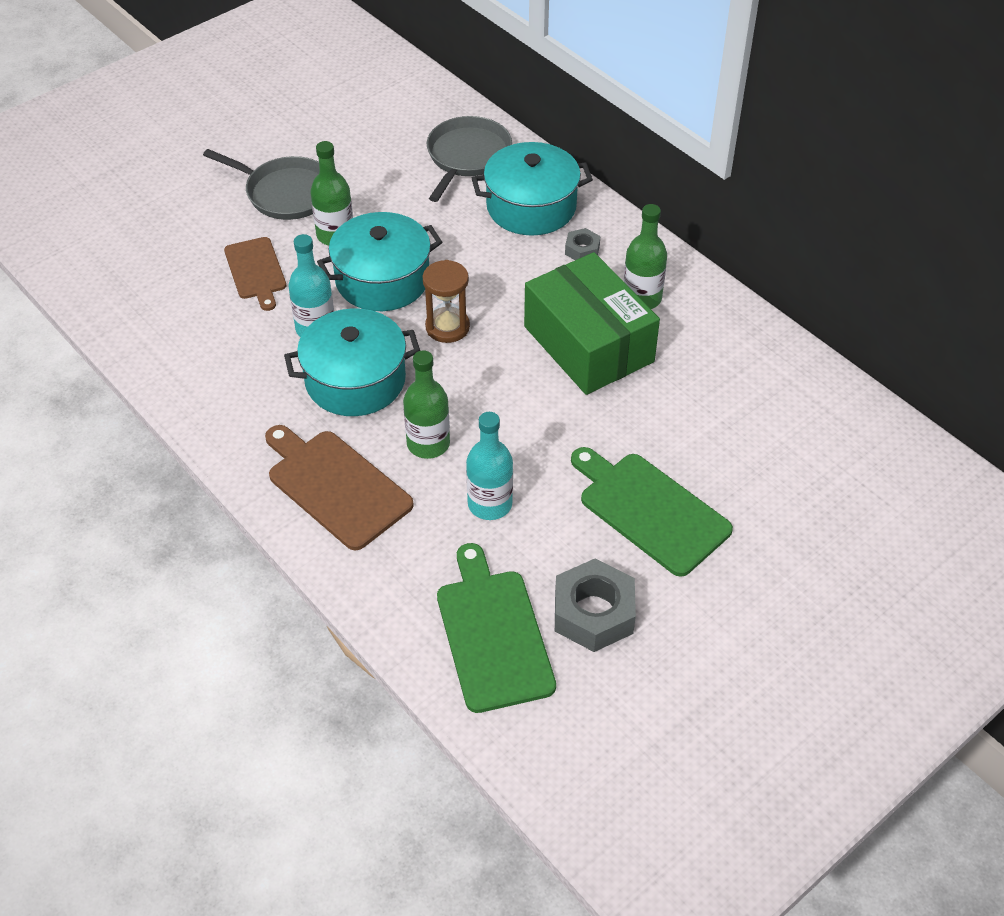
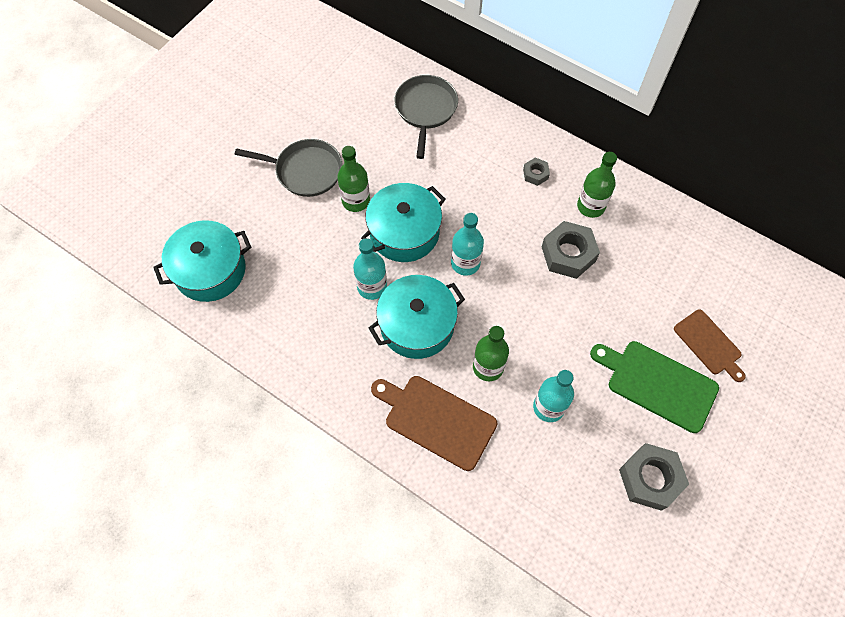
camera: 15 degrees left, 15 degrees up
brown cutting board [224,237,286,311] -> brown cutting board moved to [674,309,746,382]
brown hourglass [422,260,470,343] -> turquoise bottle [451,213,484,276]
green cutting board [437,543,556,713] -> none
turquoise pot [472,142,593,236] -> turquoise pot moved to [153,220,251,302]
green box [524,252,660,395] -> grey nut [542,221,600,279]

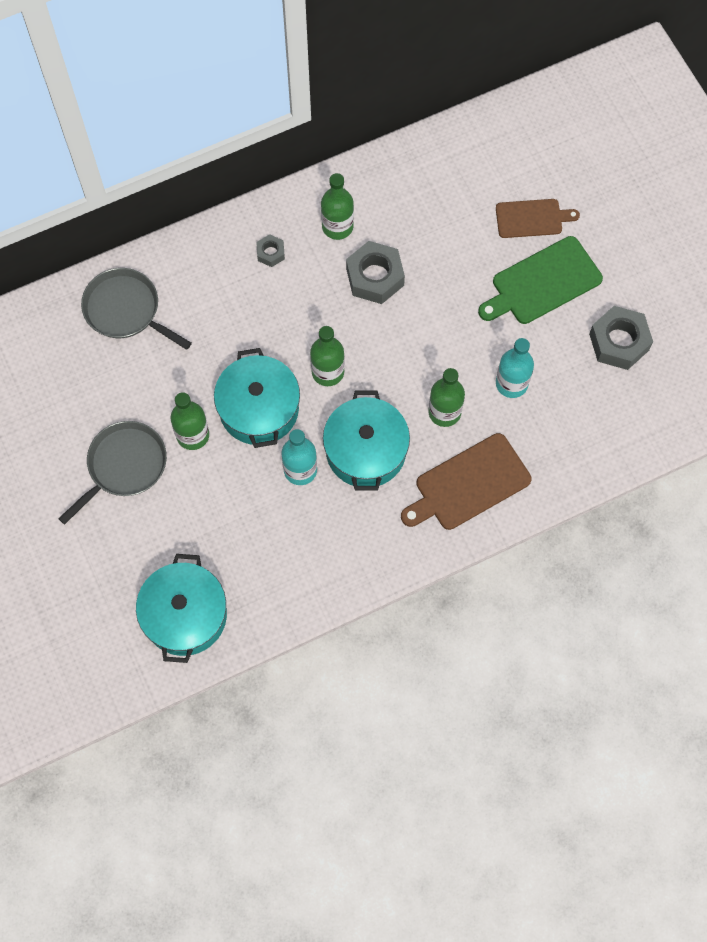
camera: 60 degrees left, 5 degrees up
turquoise bottle [451,213,484,276] -> green bottle [310,326,345,386]

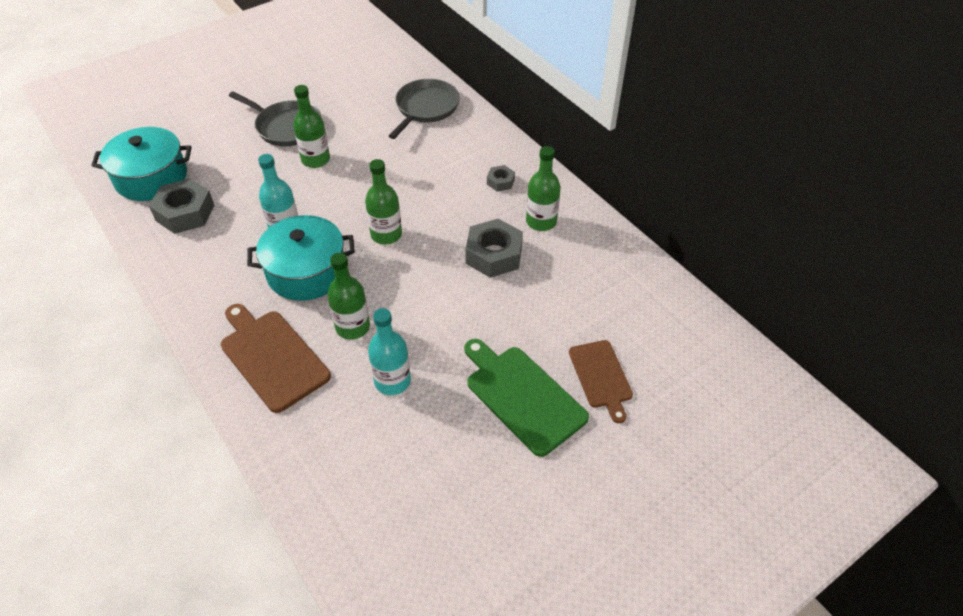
camera: 80 degrees right, 20 degrees down
turquoise pot [214,348,300,448] -> none
grey nut [589,306,653,370] -> grey nut moved to [149,178,215,234]

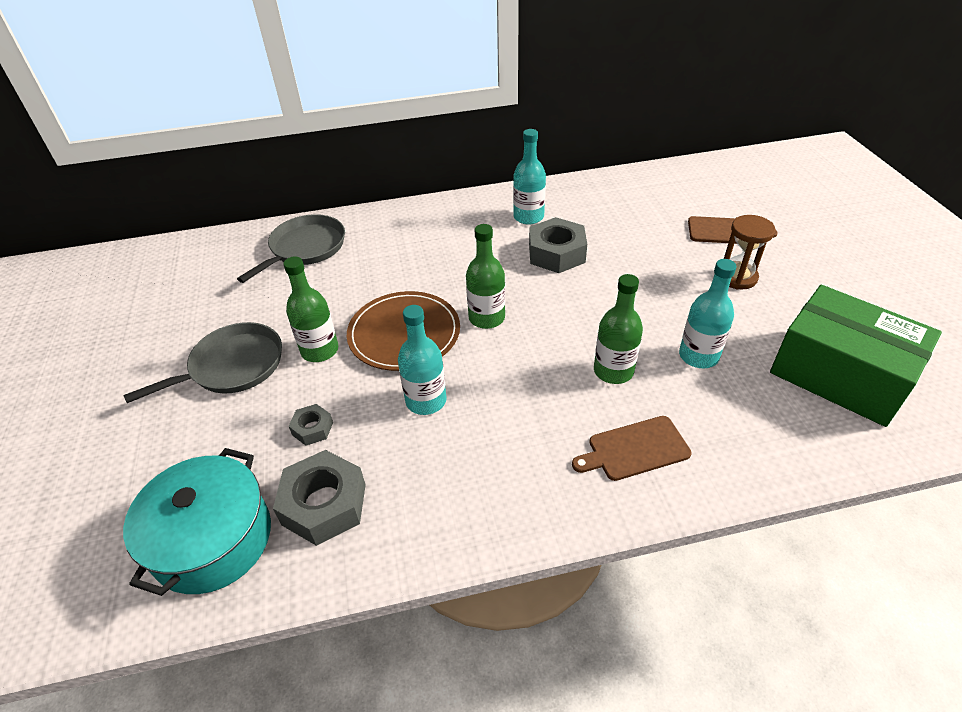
camera: 65 degrees left, 5 degrees down
brown cutting board [221,304,331,413] -> brown cutting board [572,416,692,481], size x0.65
turquoise pot [247,215,355,301] -> none
grey pan [389,79,460,139] -> grey pan turned 75 degrees clockwise [237,214,345,283]
green cutting board [464,339,589,457] -> brown hourglass [724,215,776,290]
grey nut [487,165,515,191] -> grey nut moved to [289,404,333,446]
green bottle [526,146,560,231] -> turquoise bottle [513,129,546,225]
none -> brown plate [347,291,460,371]
none -> green box [770,285,942,427]

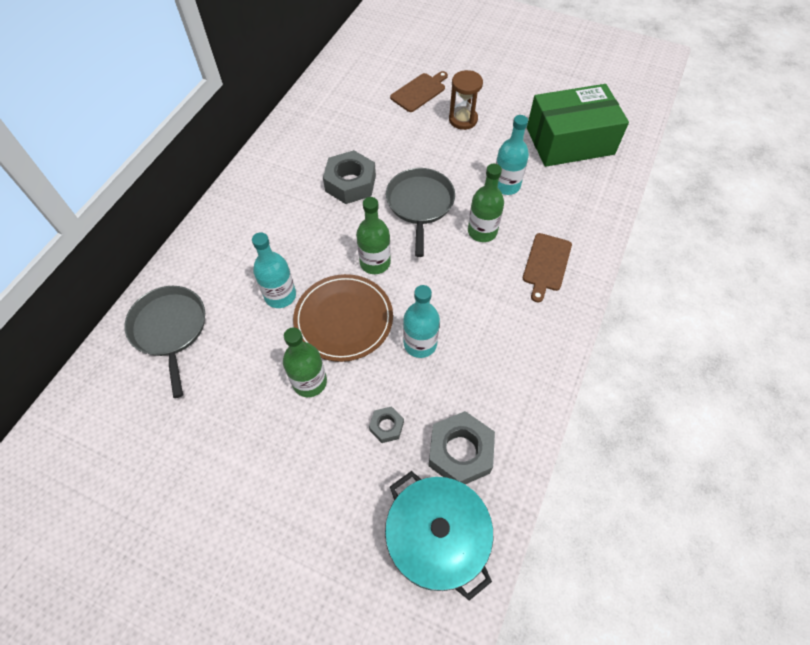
camera: 55 degrees left, 15 degrees up
grey pan [123,322,282,403] -> grey pan moved to [386,168,455,257]
turquoise bottle [513,129,546,225] -> turquoise bottle moved to [252,232,296,308]

